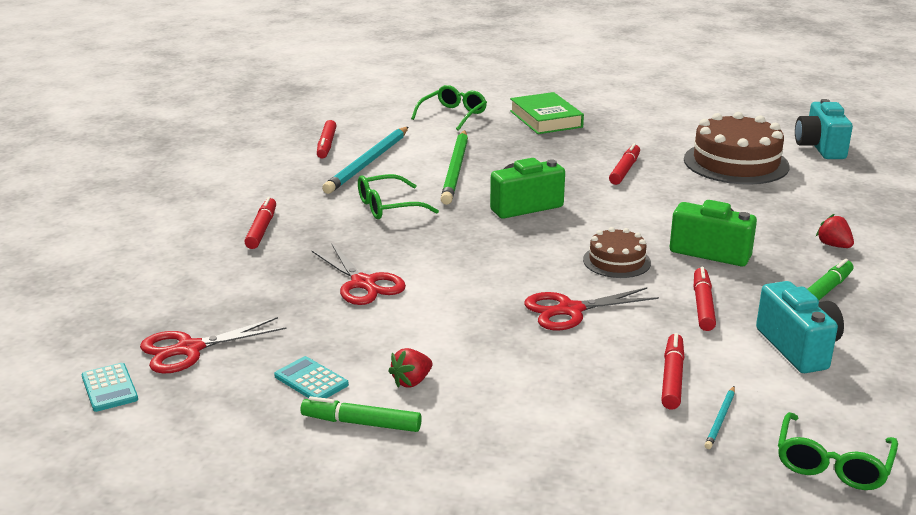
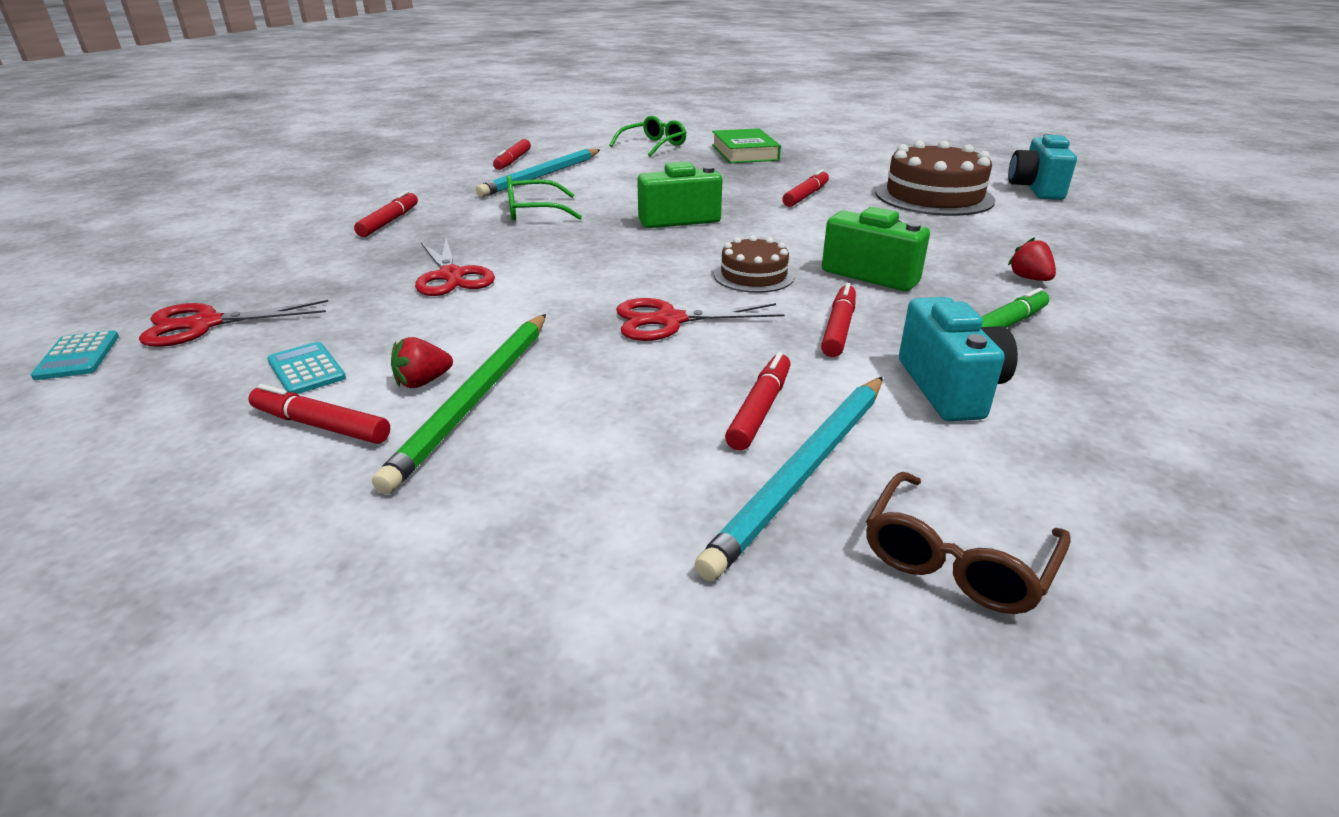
camera: 10 degrees right, 5 degrees up
green marker [301,396,422,432] -> red marker [248,384,390,444]
green pencil [441,130,468,205] -> green pencil moved to [372,314,546,494]
turquoise pencil [705,386,735,449] -> turquoise pencil [694,377,883,581], size x2.35
green glasses [778,412,898,490] -> brown glasses [866,472,1071,614]

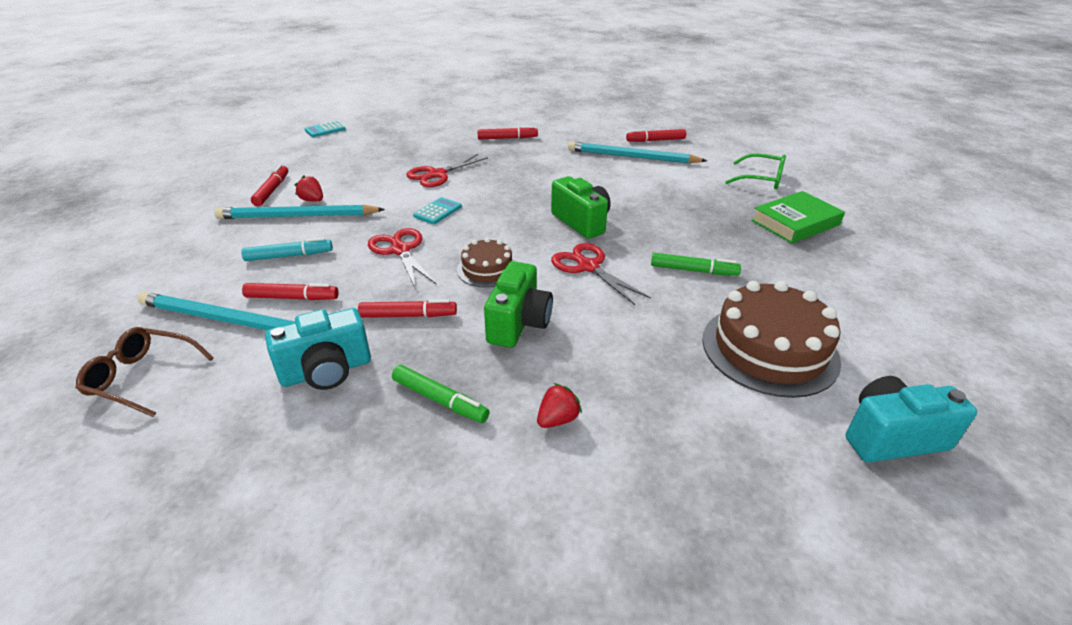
camera: 70 degrees right, 5 degrees up
red scissors [139,300,328,347] -> red scissors moved to [551,243,651,305]
turquoise calculator [267,342,346,394] -> turquoise calculator moved to [413,197,462,224]
green pencil [372,314,546,494] -> turquoise pencil [214,205,385,219]
green glasses [507,175,582,221] -> none
red marker [782,169,829,207] -> green marker [651,253,741,276]
none -> turquoise marker [241,237,333,261]

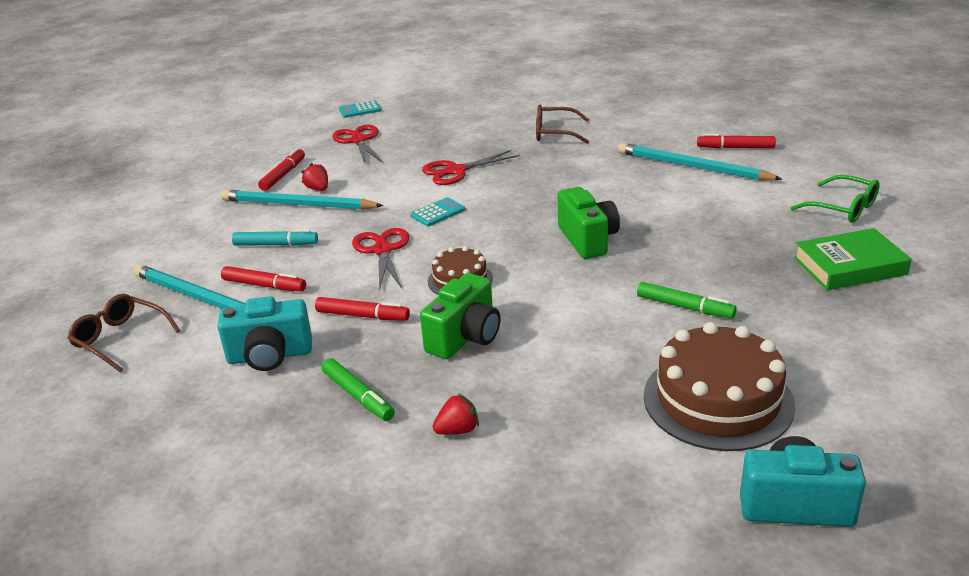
camera: 20 degrees right, 5 degrees down
red marker [478,126,538,140] -> brown glasses [536,105,589,144]
red scissors [551,243,651,305] -> red scissors moved to [332,125,383,163]

